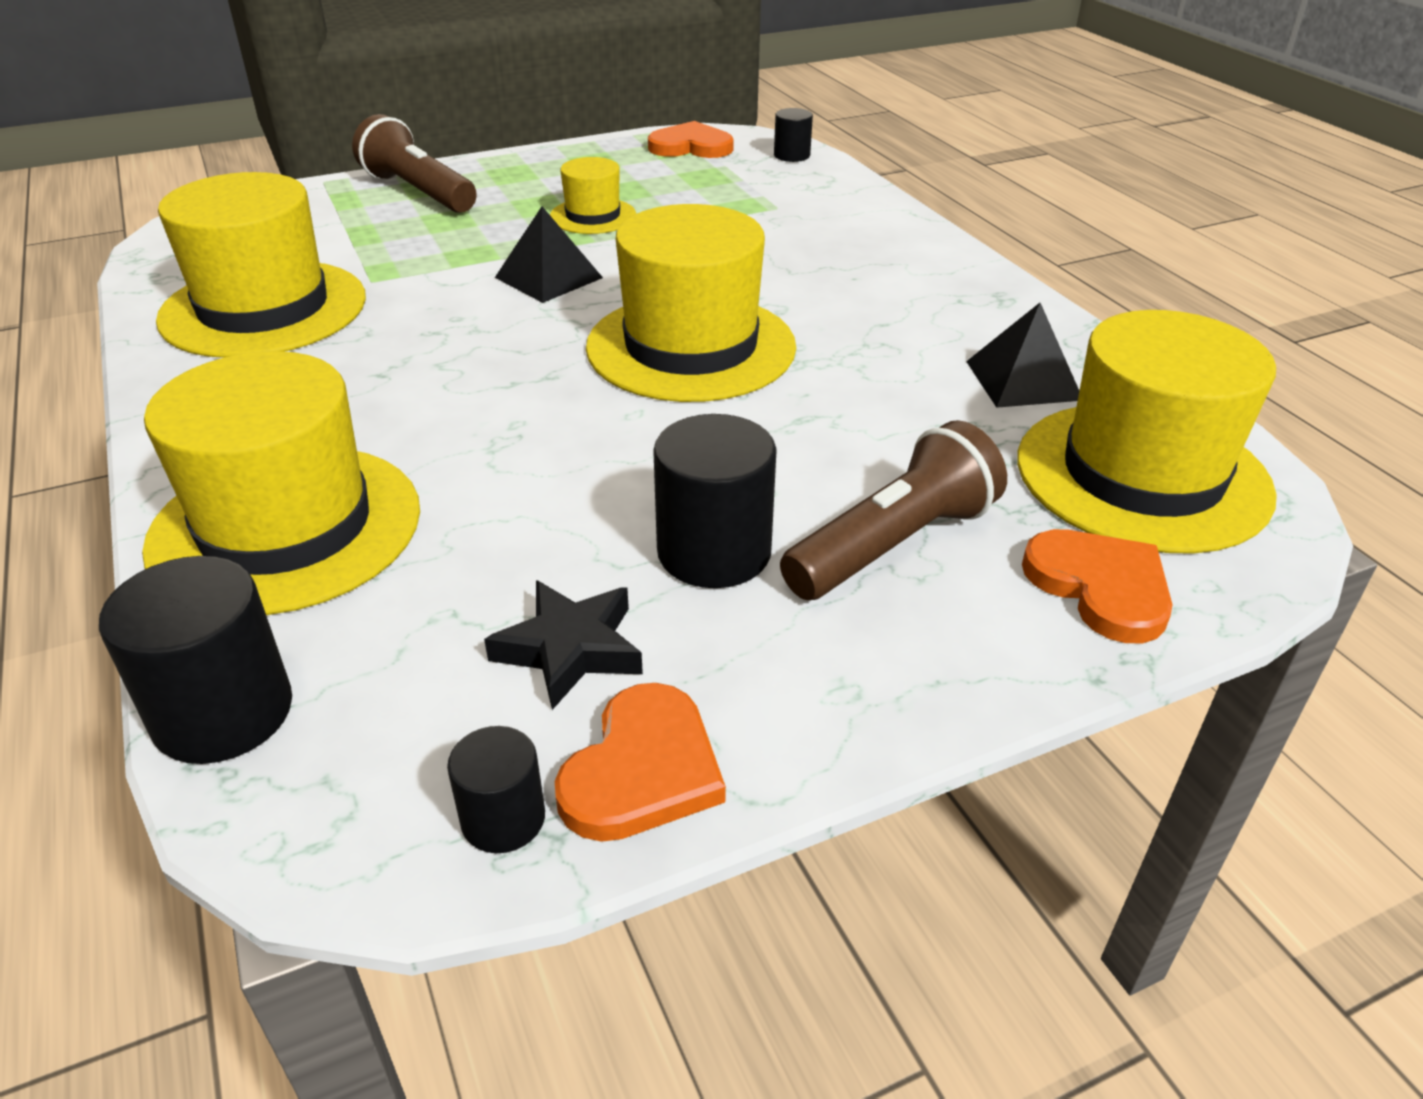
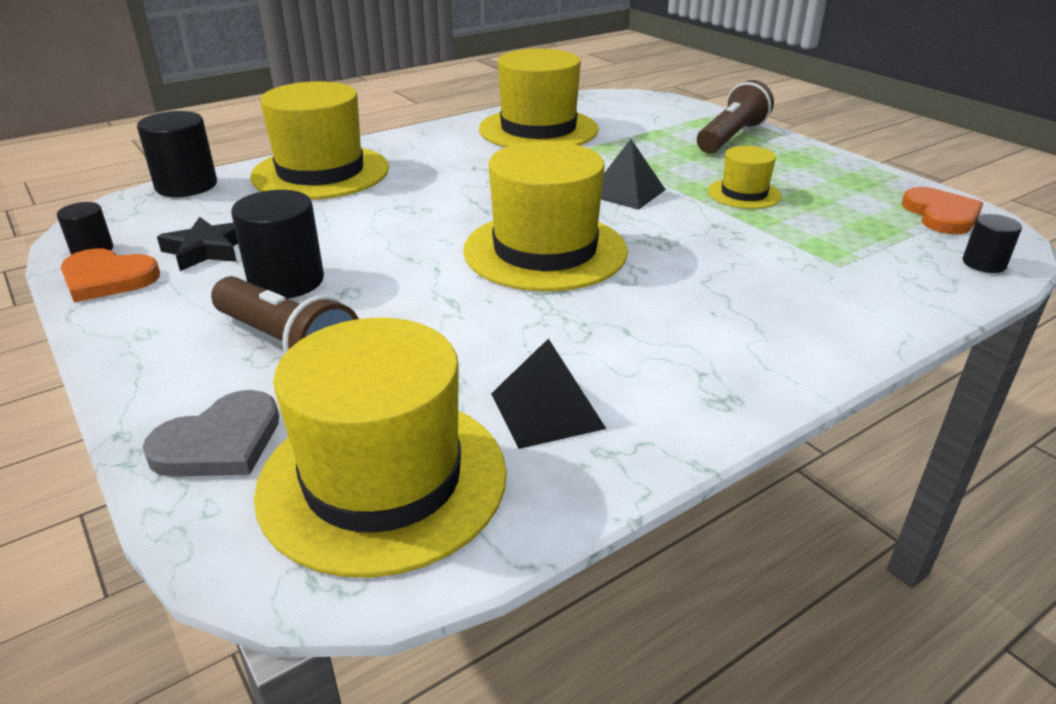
camera: 80 degrees right, 5 degrees down
orange heart [1022,529,1173,643] -> grey heart [142,390,279,477]

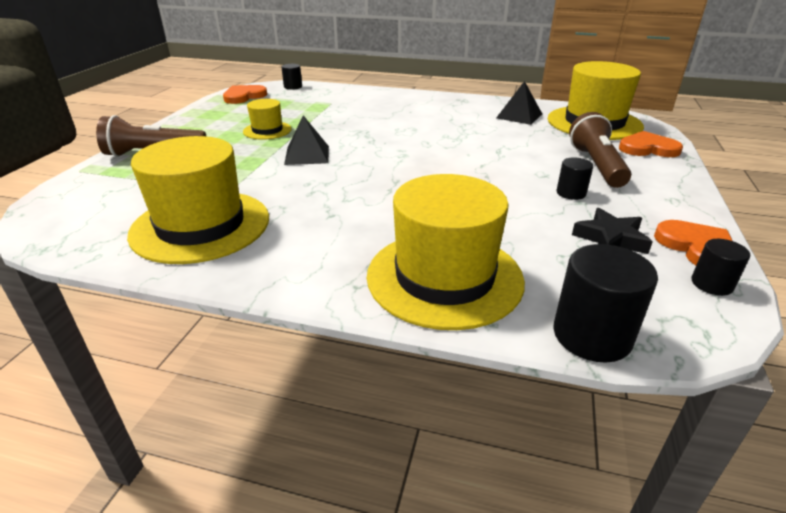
camera: 130 degrees left, 0 degrees up
grey heart [142,390,279,477] -> orange heart [619,131,683,157]
black cylinder [231,190,324,298] -> black cylinder [557,157,593,200], size x0.57
yellow hat [463,141,628,291] -> none

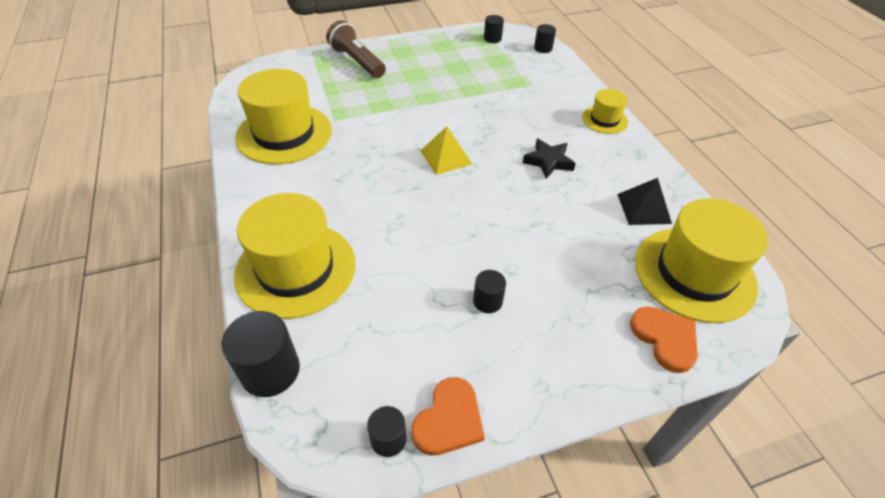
camera: 55 degrees right, 15 degrees up
orange heart [223,85,267,104] -> black cylinder [484,15,504,43]
yellow hat [243,99,292,140] -> yellow hat moved to [582,89,628,134]
black pyramid [284,115,329,165] -> none
brown flashlight [569,112,631,188] -> none
black star [572,208,653,254] -> black star moved to [523,139,576,179]
none -> yellow pyramid [420,126,472,175]

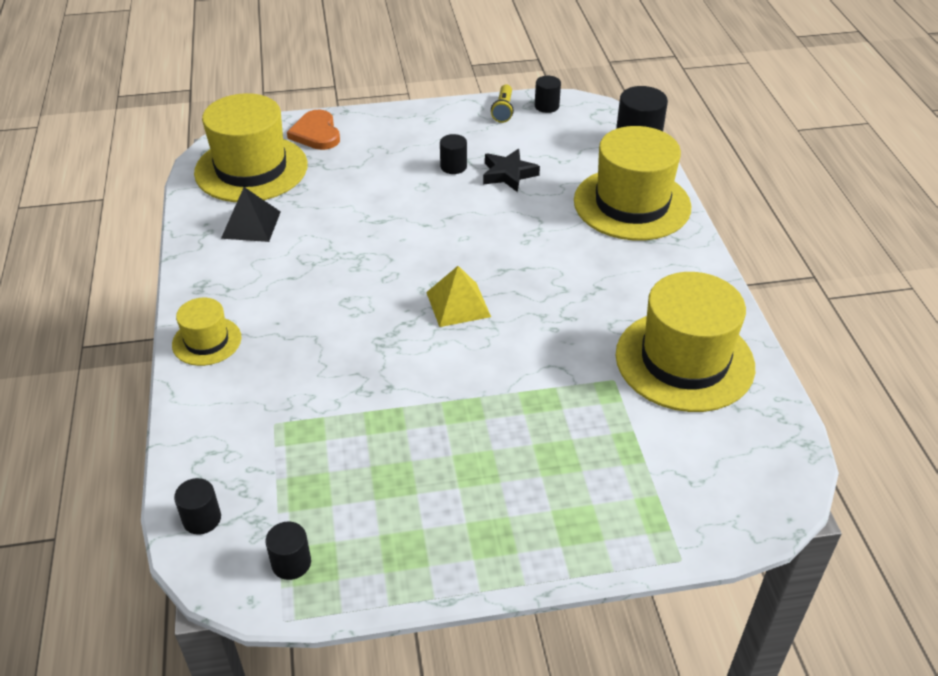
camera: 170 degrees left, 5 degrees down
brown flashlight [326,20,386,78] -> none
orange heart [411,377,485,456] -> yellow flashlight [491,84,514,123]
black star [523,139,576,179] -> black star moved to [483,149,540,192]

